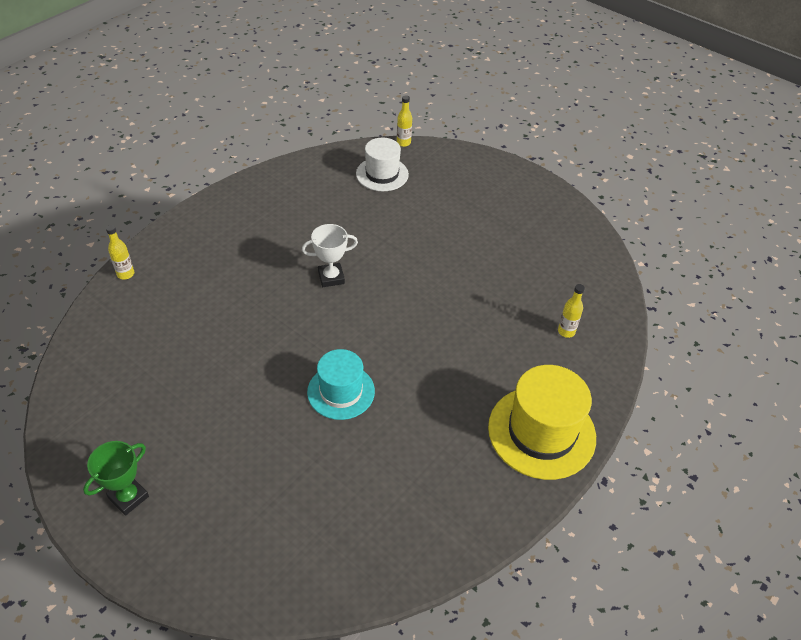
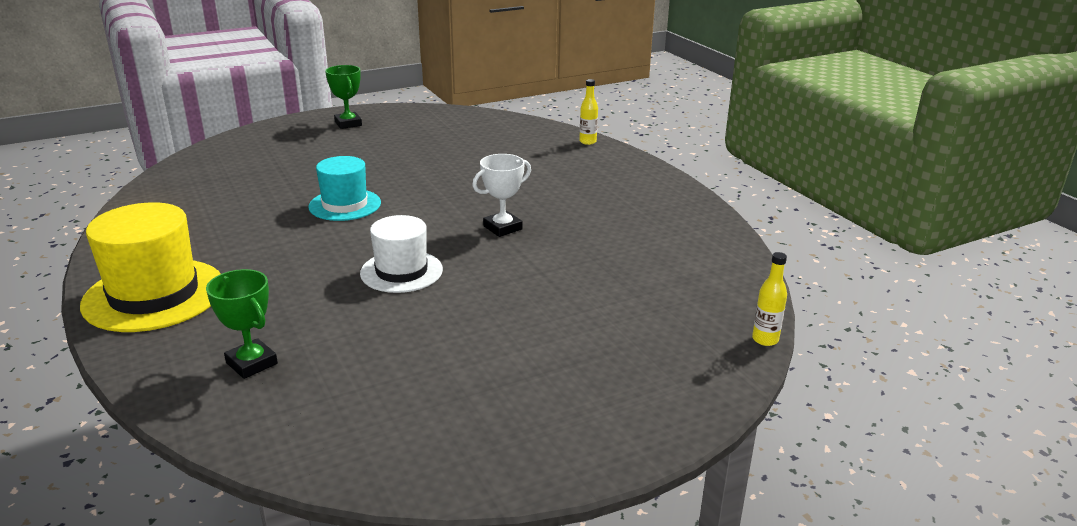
camera: 115 degrees right, 20 degrees down
white trophy [302,224,358,287] -> white trophy turned 45 degrees clockwise [472,154,531,237]
white hat [356,138,409,191] -> white hat moved to [360,215,443,293]
yellow bottle [558,284,585,338] -> green trophy [206,269,278,379]

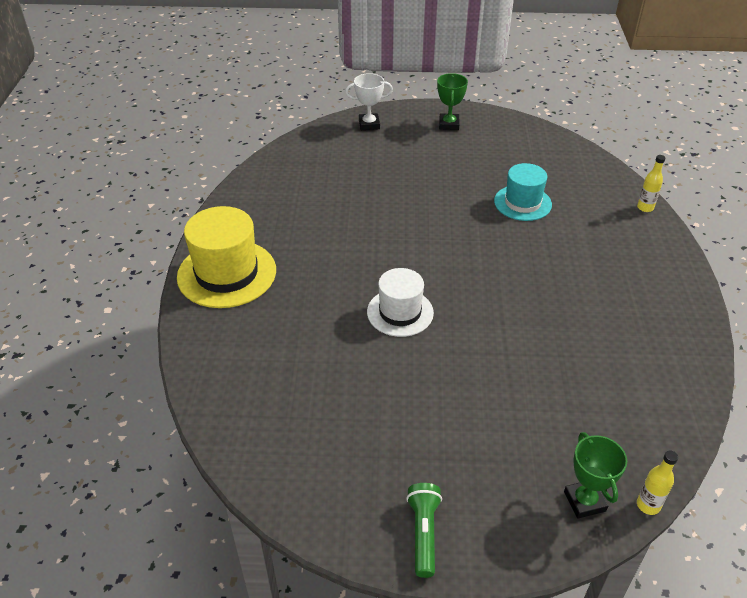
camera: 30 degrees right, 15 degrees up
green trophy [206,269,278,379] -> green trophy moved to [564,432,627,519]
turquoise hat [308,156,381,221] -> turquoise hat moved to [494,163,552,221]
white trophy [472,154,531,237] -> white trophy moved to [345,73,393,130]
none -> green flashlight [406,483,442,578]

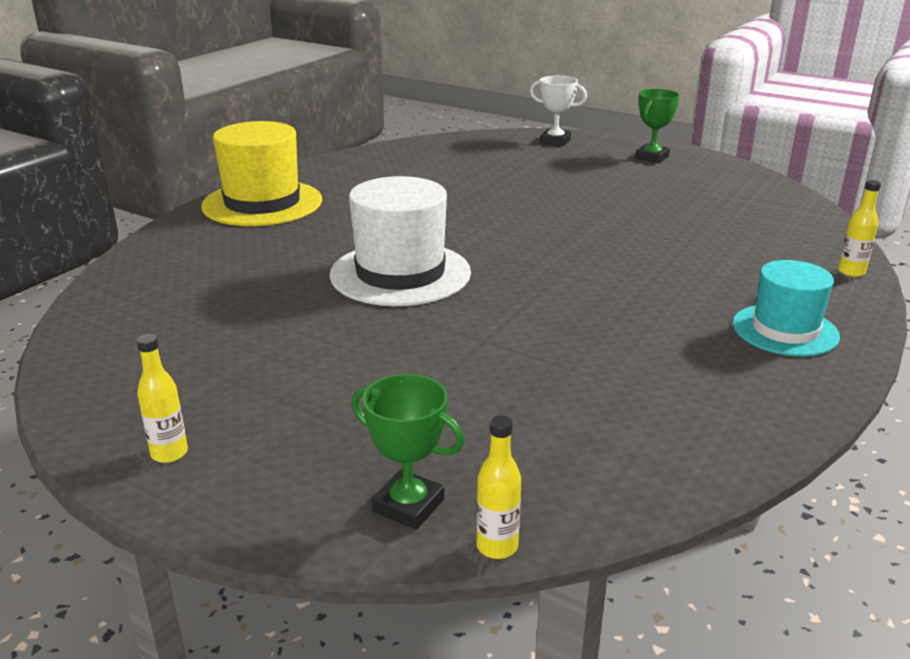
camera: 30 degrees right, 15 degrees down
white hat [367,268,434,337] -> white hat [330,176,471,306], size x1.55
green flashlight [406,483,442,578] -> yellow bottle [137,334,188,463]
turquoise hat [494,163,552,221] -> turquoise hat moved to [733,260,840,356]
green trophy [564,432,627,519] -> green trophy turned 75 degrees counterclockwise [351,374,464,530]

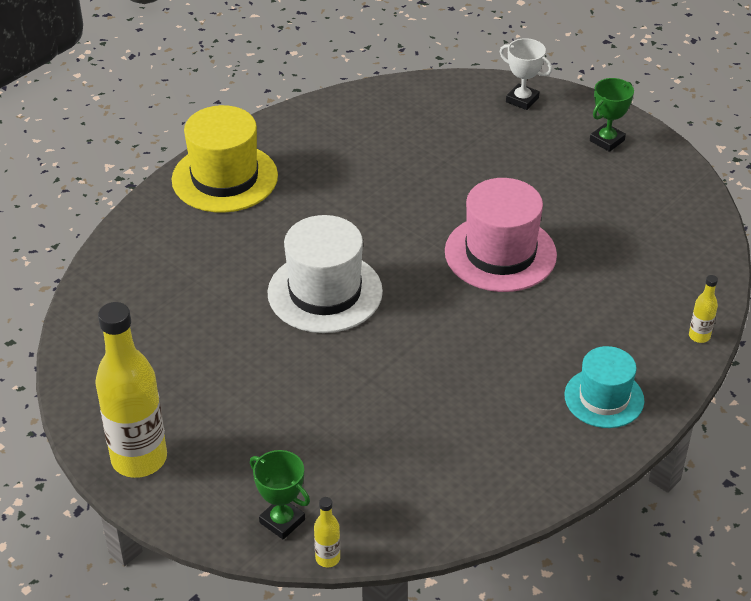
camera: 10 degrees right, 15 degrees up
yellow bottle [137,334,188,463] -> yellow bottle [95,302,167,478], size x2.40
none -> pink hat [445,178,557,292]

